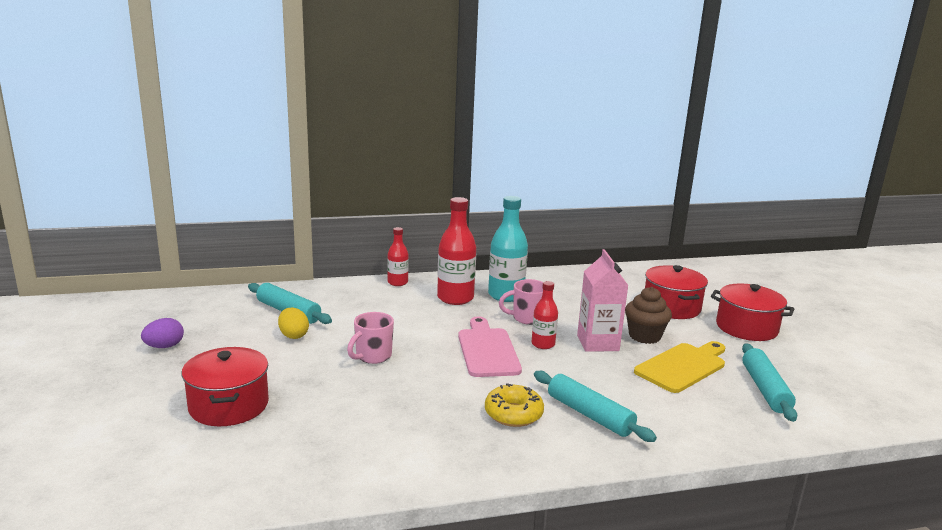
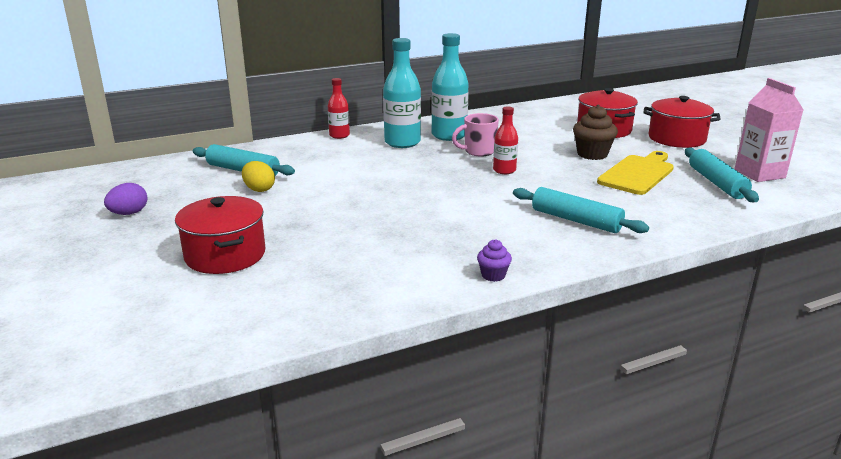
camera: 10 degrees left, 5 degrees up
pink mug [347,312,394,364] -> none
red bottle [437,197,476,305] -> turquoise bottle [383,38,421,148]
pink cutting board [458,317,522,377] -> none
yellow donut [485,383,544,427] -> none
pink carton [577,249,629,352] -> pink carton moved to [735,78,804,182]
none -> purple cupcake [477,239,512,282]

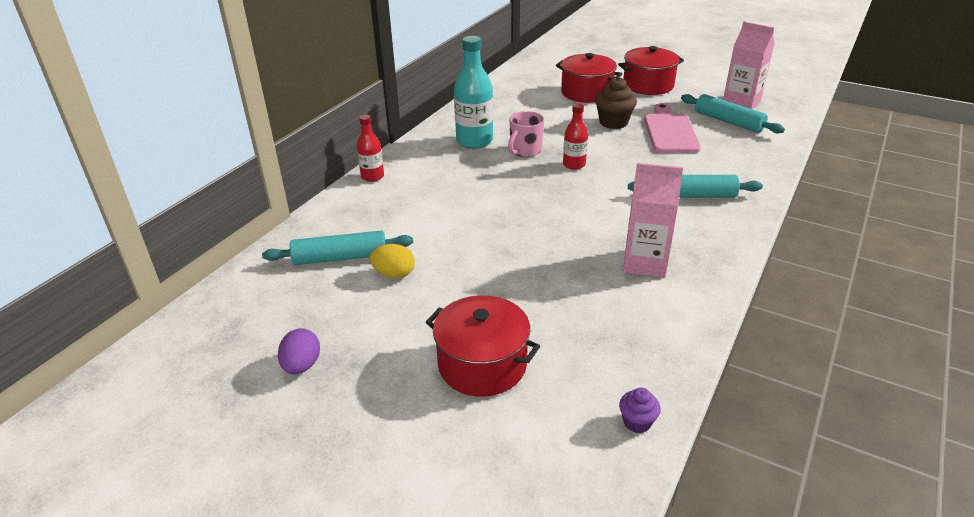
camera: 35 degrees left, 10 degrees up
turquoise bottle [383,38,421,148] -> none
purple cupcake [477,239,512,282] -> purple cupcake moved to [619,388,661,433]
yellow cutting board [597,151,674,195] -> pink cutting board [644,103,701,153]
none -> pink carton [623,163,683,277]

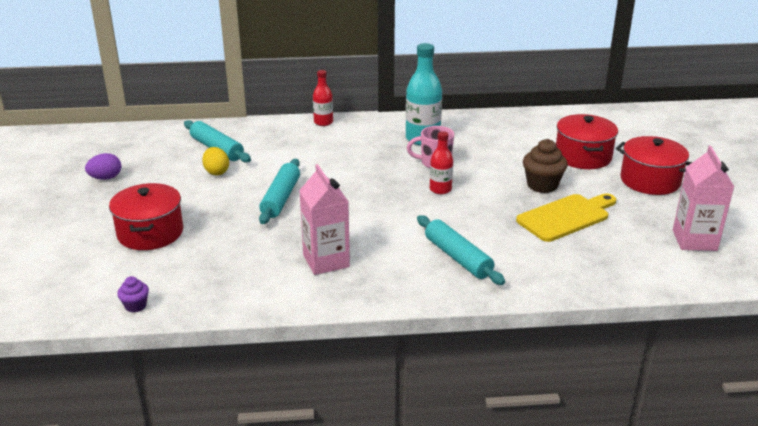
camera: 55 degrees right, 5 degrees down
pink cutting board [644,103,701,153] -> yellow cutting board [516,193,616,242]
turquoise rolling pin [681,94,785,133] -> turquoise rolling pin moved to [259,159,300,224]

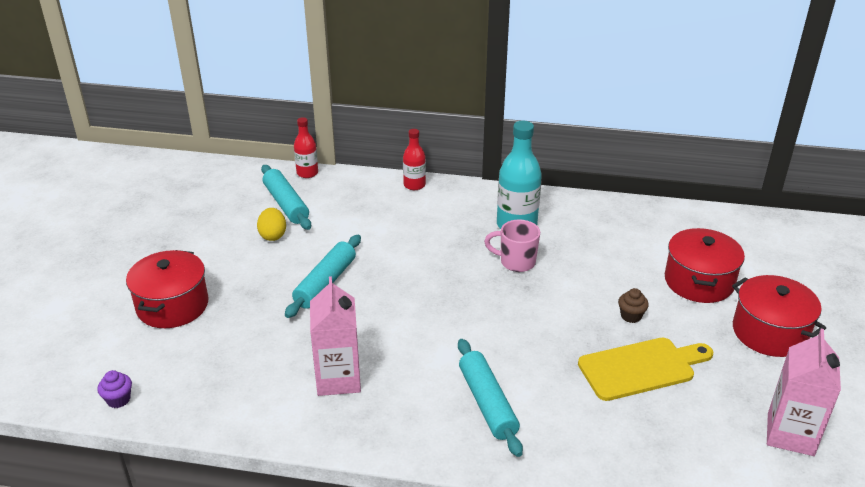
camera: 15 degrees right, 5 degrees up
purple egg [85,153,121,180] -> none
red bottle [430,131,453,194] -> red bottle moved to [294,117,318,178]
brown cupcake [523,139,568,193] -> brown cupcake [618,288,649,323], size x0.56

